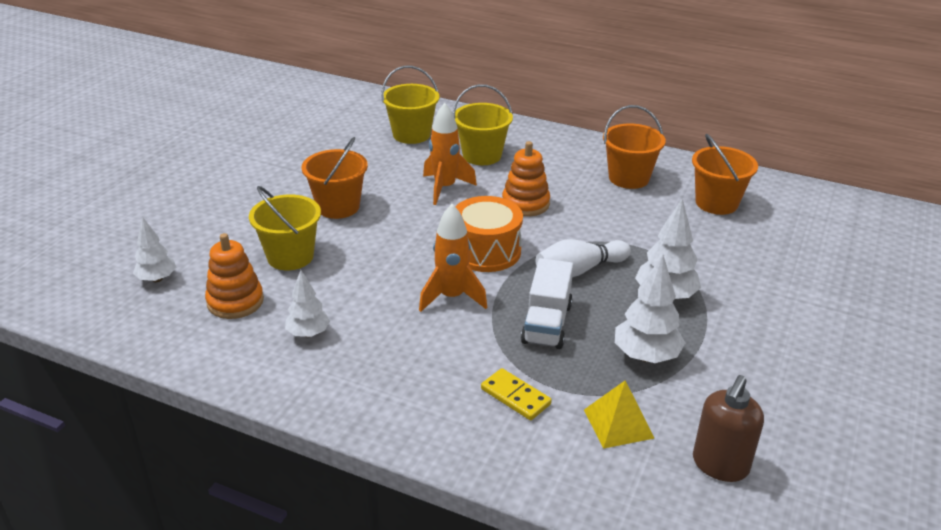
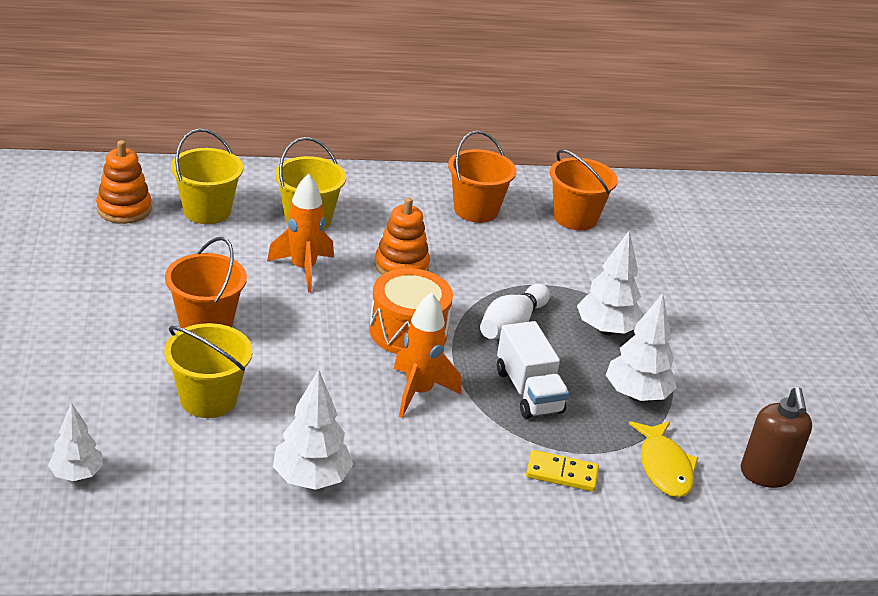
camera: 35 degrees left, 0 degrees up
orange stacking toy [205,233,264,319] -> orange stacking toy moved to [96,140,152,224]
white tree [285,270,330,337] -> white tree [273,370,353,490], size x1.53
yellow pyramid [584,381,655,449] -> yellow fish [629,421,698,497]

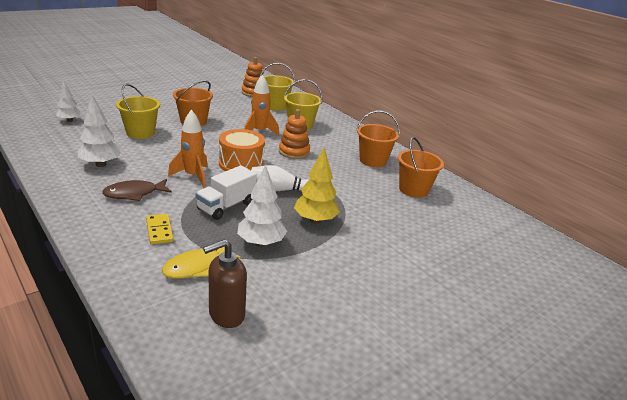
camera: 60 degrees right, 5 degrees down
white tree [577,231,643,335] -> yellow tree [294,147,340,224]
none -> brown fish [102,179,172,201]

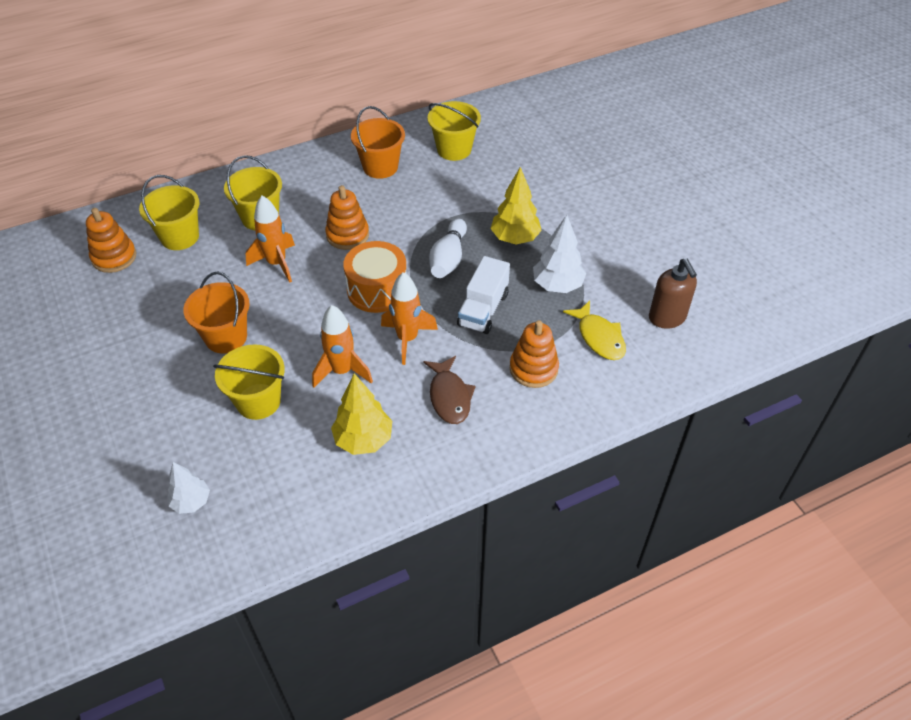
camera: 75 degrees left, 20 degrees up
white tree [78,95,122,167] -> yellow tree [331,373,392,455]
yellow domino [146,214,174,245] -> orange stacking toy [510,320,559,388]
white truck [195,165,257,220] -> white truck turned 60 degrees clockwise [457,256,510,334]
orange bucket [398,137,444,198] -> yellow bucket [428,101,481,161]
none -> orange rocket [312,305,373,388]

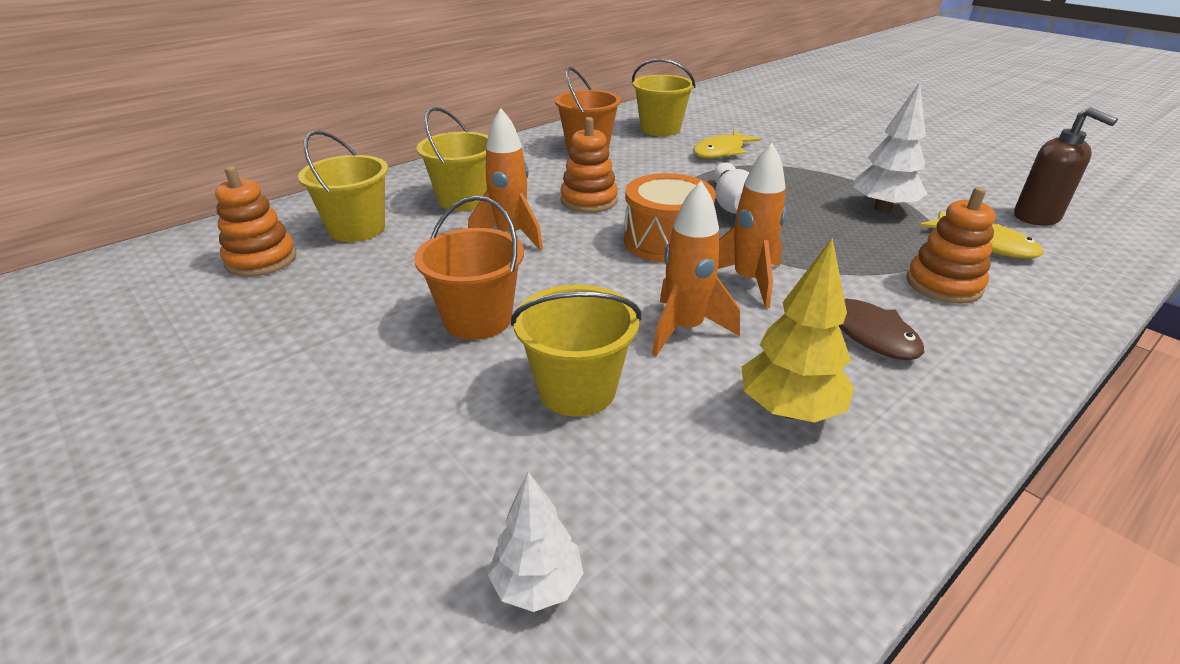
camera: 15 degrees left, 15 degrees down
white truck [457,256,510,334] -> none
yellow tree [491,167,542,244] -> none
none -> yellow fish [693,130,761,159]

